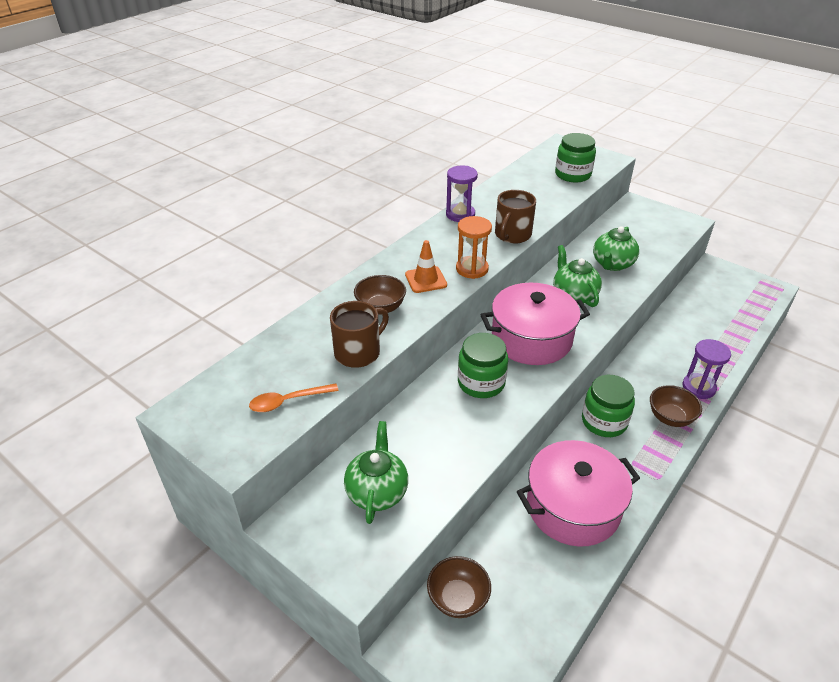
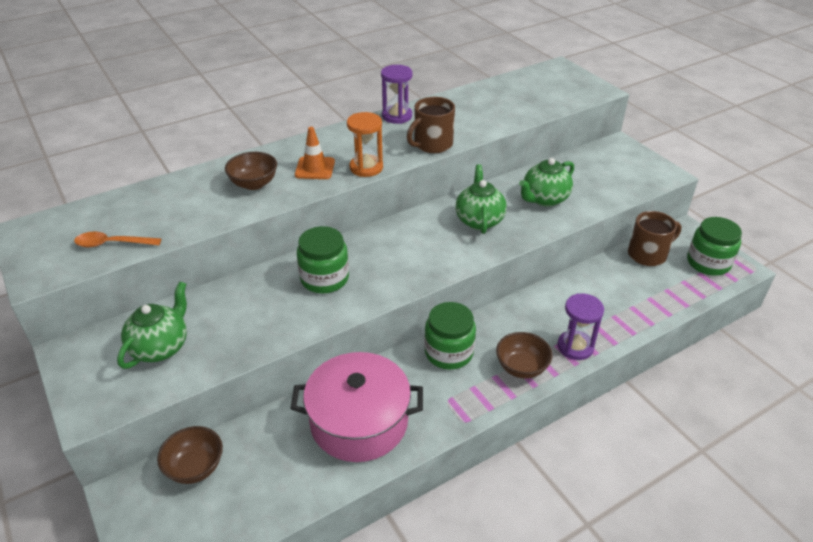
camera: 20 degrees right, 0 degrees up
brown mug [330,301,389,368] -> brown mug moved to [628,211,681,266]
pink pot [481,283,590,365] -> none
green jar [555,133,596,182] -> green jar moved to [687,217,742,276]

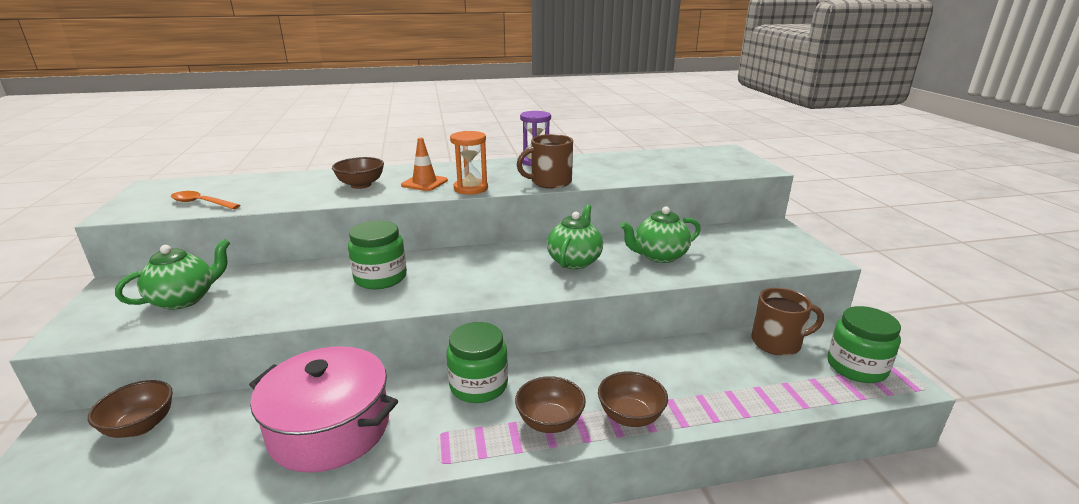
camera: 20 degrees right, 15 degrees down
purple hourglass [557,293,604,360] -> brown bowl [598,371,668,427]

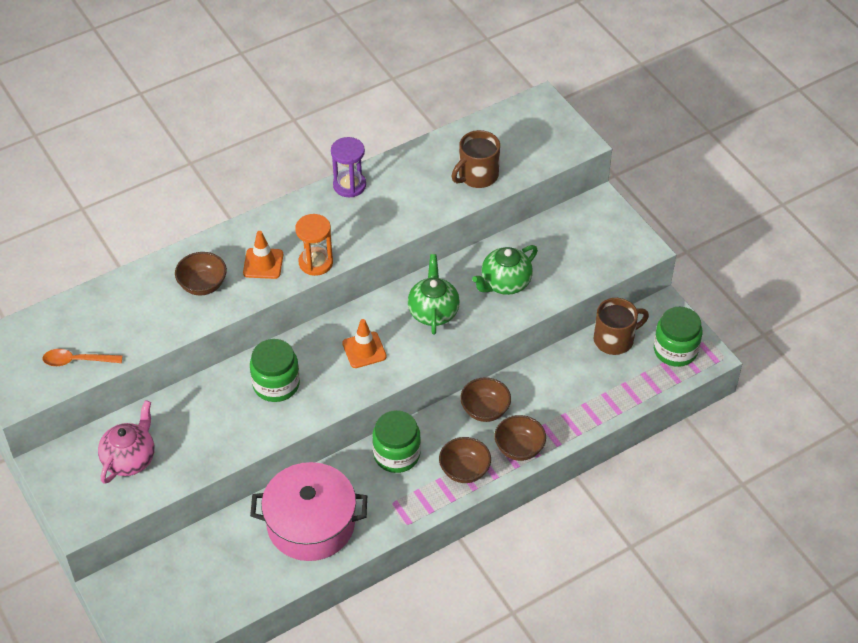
camera: 20 degrees left, 25 degrees up
brown bowl [88,380,173,438] -> brown bowl moved to [460,377,511,422]
green teapot [115,239,230,310] -> pink teapot [98,400,155,484]
brown mug [517,134,573,189] -> brown mug moved to [451,130,500,188]
none -> orange traffic cone [342,319,387,368]

